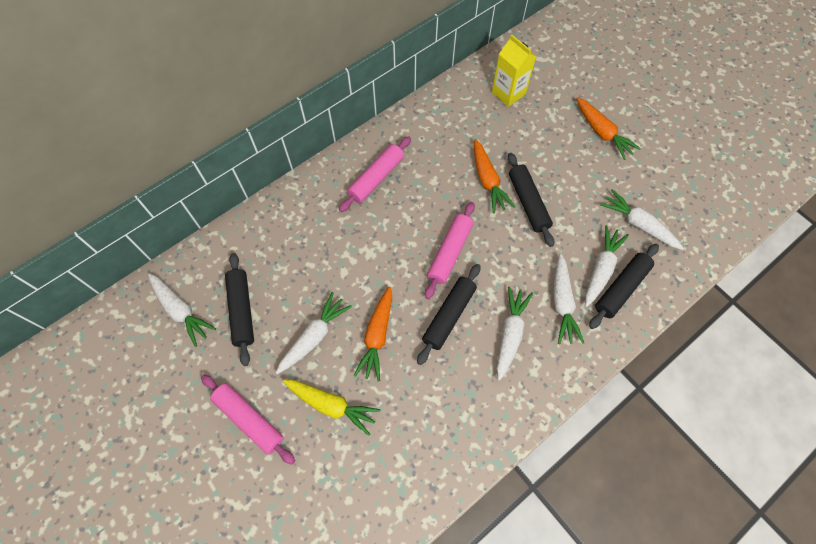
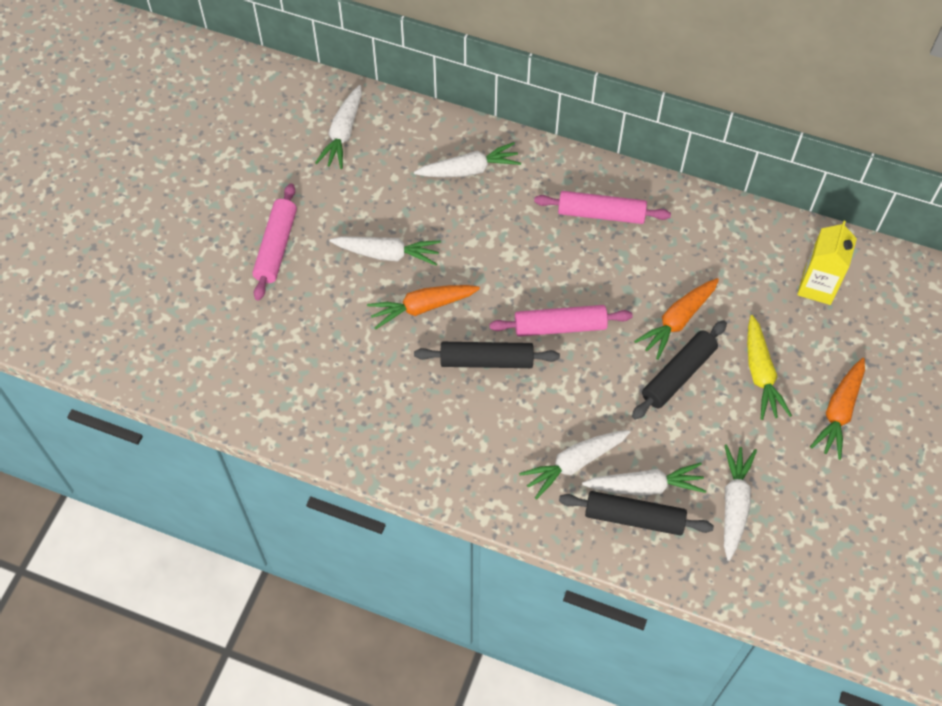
camera: 60 degrees right, 5 degrees down
black rolling pin [225,253,254,366] -> none
yellow carrot [283,379,380,436] -> yellow carrot moved to [747,315,792,420]
white carrot [497,286,533,381] -> white carrot moved to [414,142,521,177]

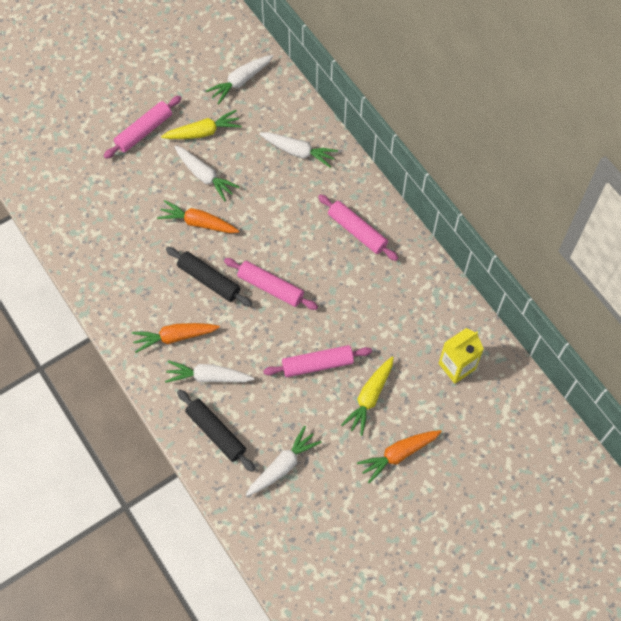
camera: 35 degrees right, 5 degrees up
white carrot [582,463,706,496] -> none
black rolling pin [632,320,727,420] -> pink rolling pin [263,345,372,377]
orange carrot [634,278,719,360] -> orange carrot moved to [132,323,220,353]
none -> yellow carrot [161,110,242,139]

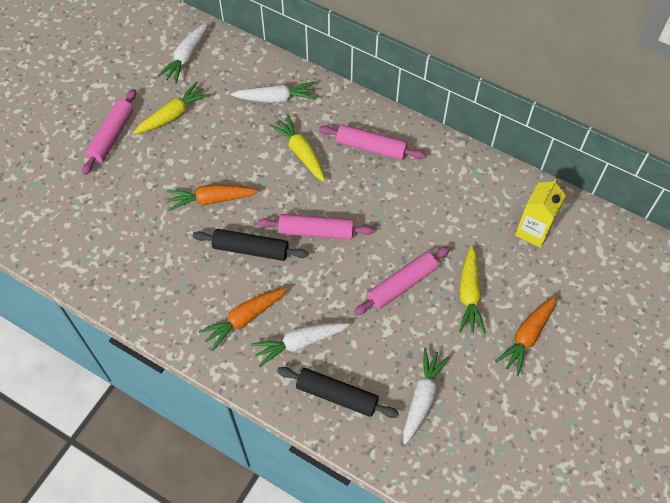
camera: 25 degrees left, 5 degrees down
white carrot [174,145,240,201] -> none
none -> yellow carrot [269,115,325,182]

